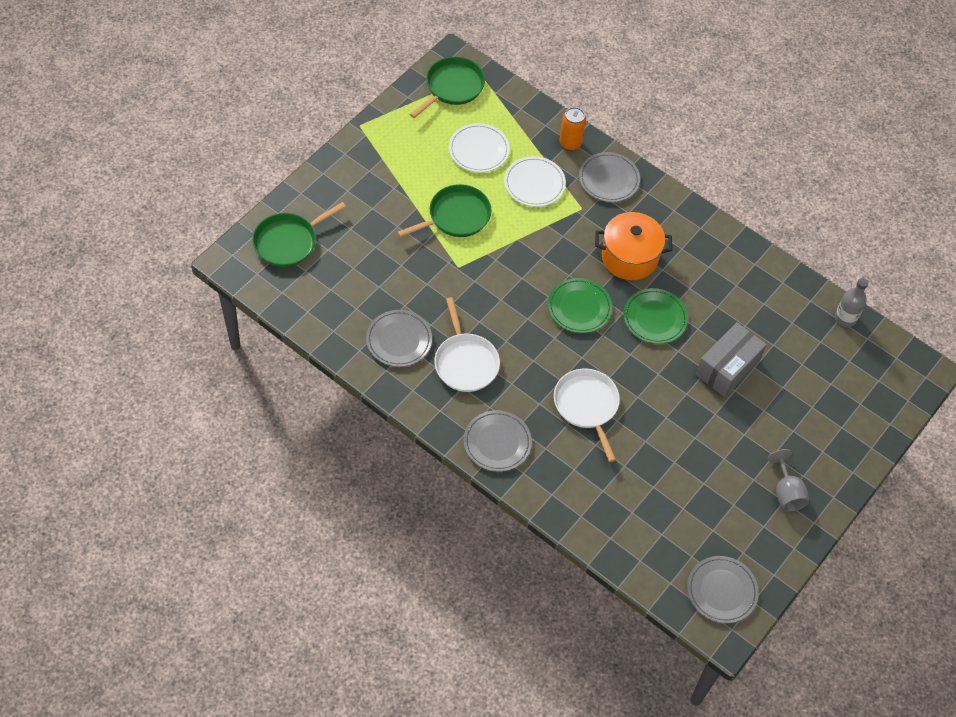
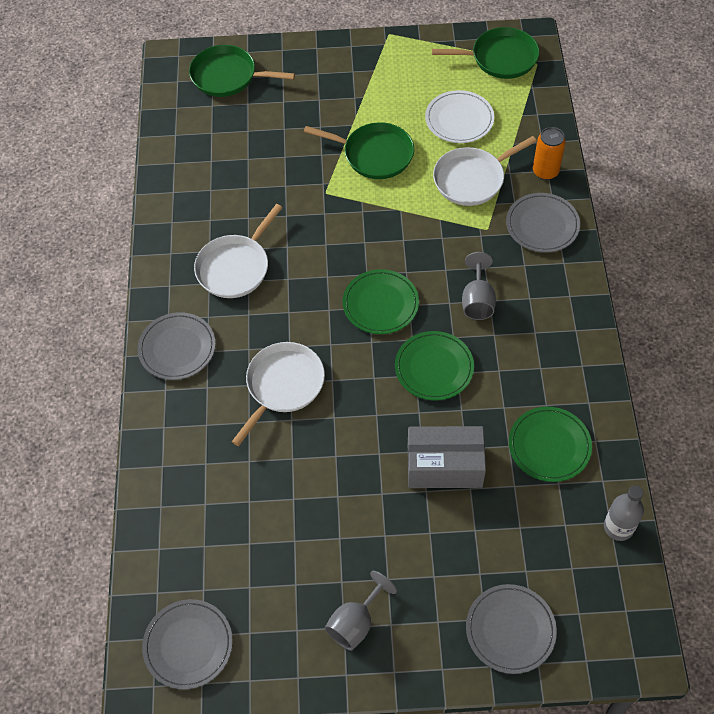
camera: 55 degrees right, 0 degrees up
grey plate [366,310,432,367] -> grey plate moved to [466,584,557,674]
white plate [504,156,566,207] -> white pan [433,136,537,206]
orange pot [595,212,672,280] -> grey goblet [462,252,496,320]
none -> green plate [509,407,592,482]

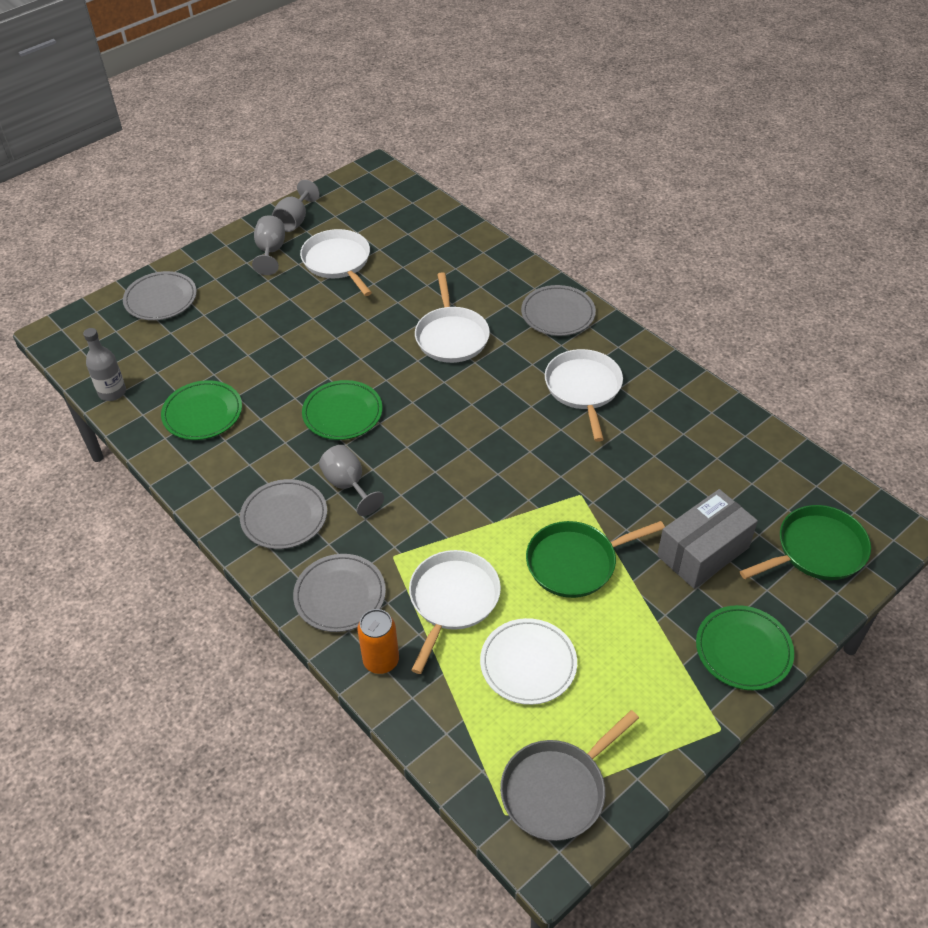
camera: 140 degrees right, 10 degrees down
grey plate [142,599,233,690] -> grey plate moved to [240,479,327,549]
green plate [343,269,419,334] -> green plate moved to [696,605,794,690]
grey box [408,426,486,488] -> grey box moved to [657,489,758,589]
green pan [432,27,540,79] -> grey pan [500,710,639,841]
none -> grey goblet [272,180,320,232]
none -> white pan [300,229,372,296]

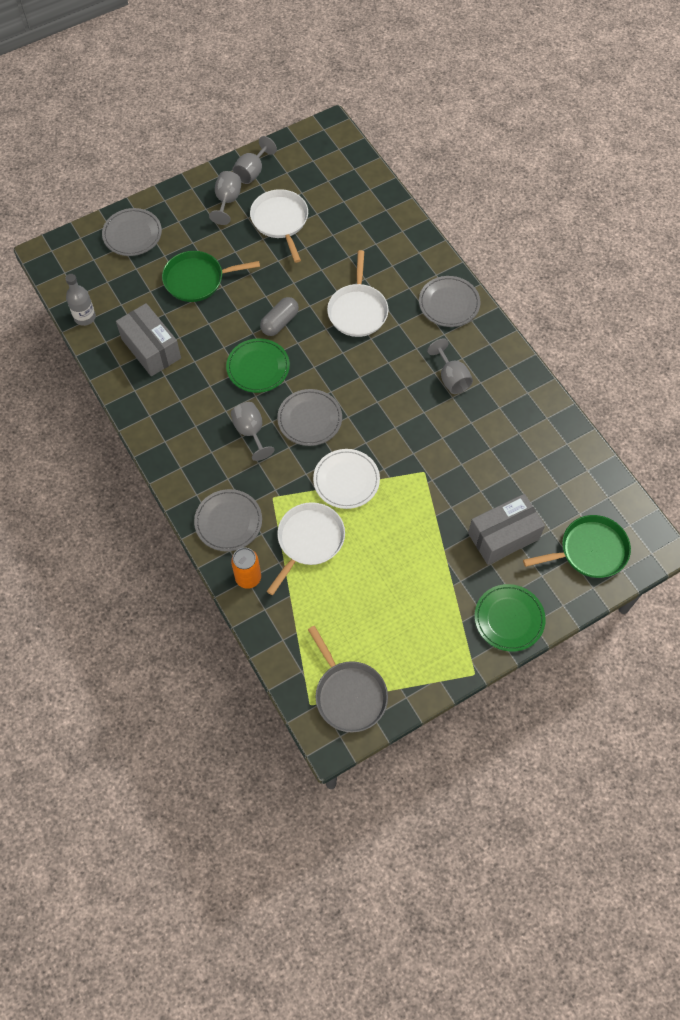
camera: 10 degrees right, 15 degrees up
green plate [161,380,242,440] -> grey box [116,303,181,376]
grey plate [240,479,327,549] -> grey plate moved to [277,389,342,446]
white plate [480,618,577,705] -> white plate moved to [313,449,380,509]
grey pan [500,710,639,841] -> grey pan turned 90 degrees counterclockwise [308,626,388,732]
green pan [526,521,665,598] -> green pan moved to [162,251,260,302]
white pan [545,349,623,442] -> grey goblet [427,338,473,394]
none -> grey capsule [260,297,299,336]

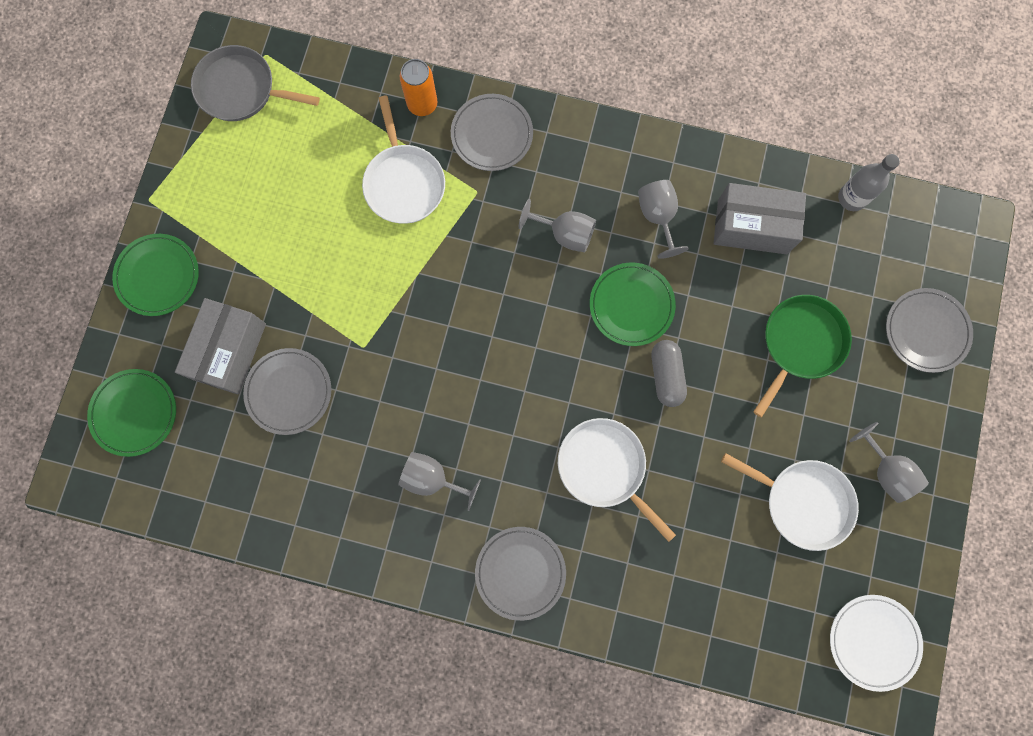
camera: 135 degrees right, 15 degrees up
grey goblet [232,136,277,184] -> grey goblet moved to [638,180,689,259]
grey plate [277,389,342,446] -> grey plate moved to [243,348,331,435]
white plate [313,449,380,509] -> white plate moved to [830,595,923,692]
green pan [523,515,631,578] -> green plate [87,369,176,457]

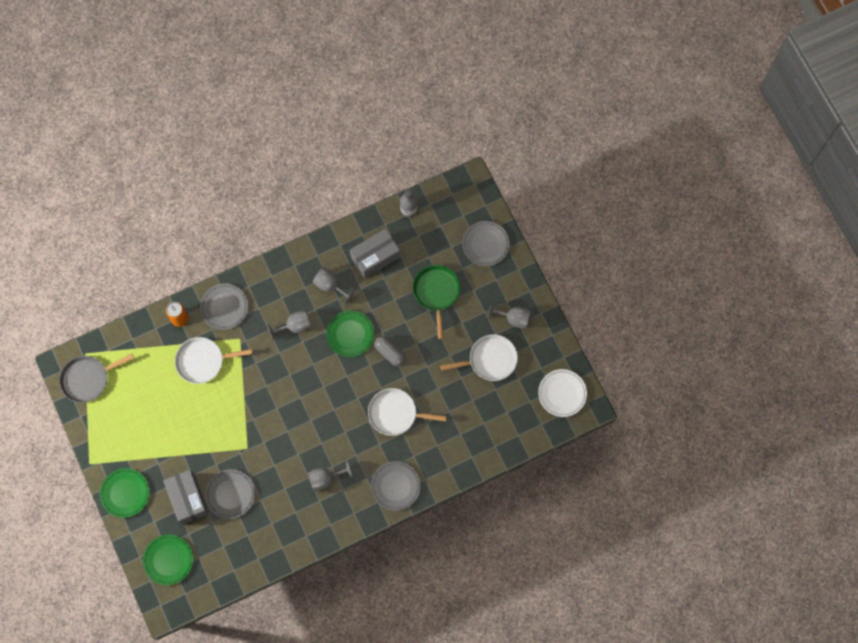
camera: 40 degrees left, 5 degrees down
white pan [362,96,445,224] -> white pan turned 135 degrees clockwise [175,337,253,384]

